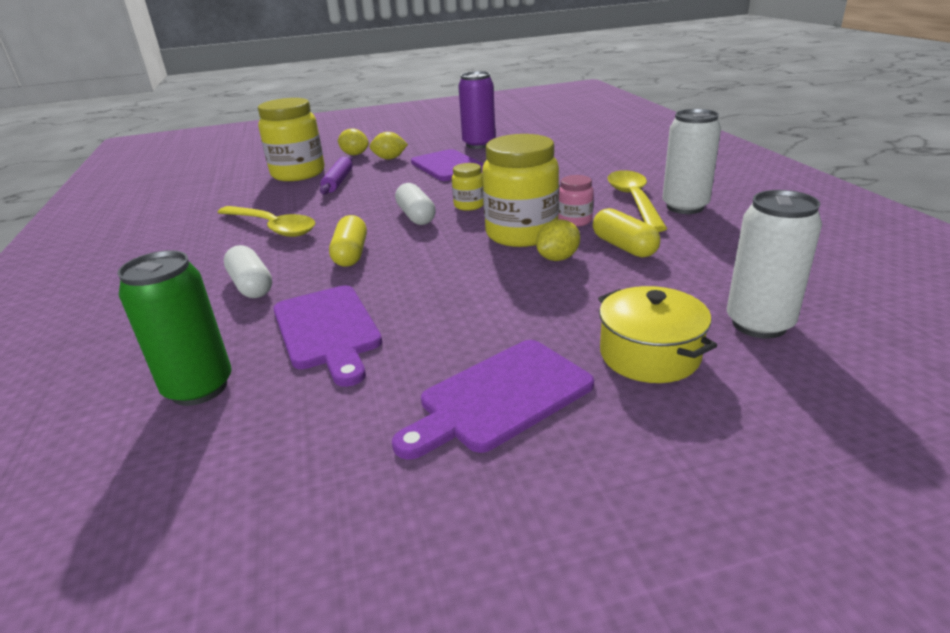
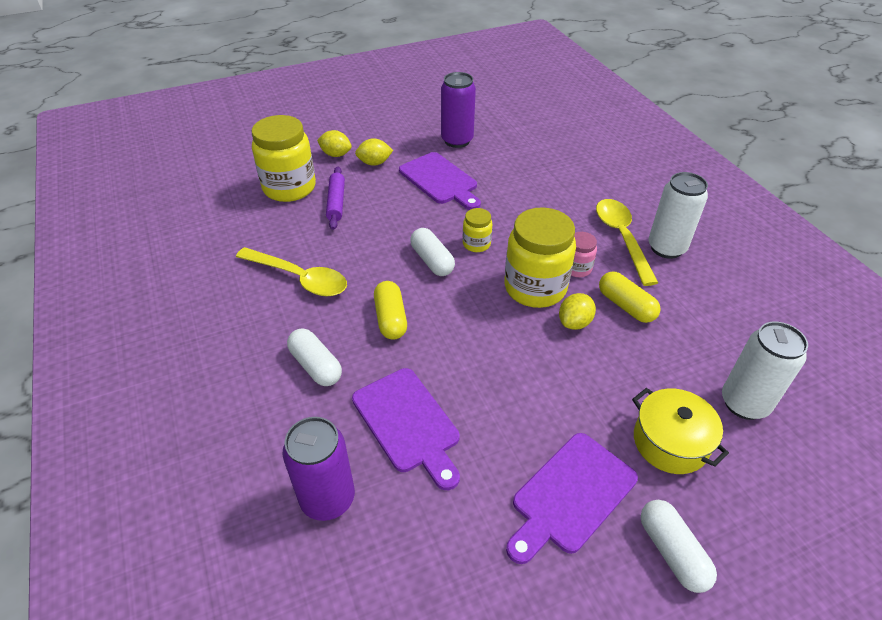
camera: 10 degrees left, 15 degrees up
green can [117,250,232,406] -> purple can [283,417,355,521]
none -> white capsule [641,500,717,593]

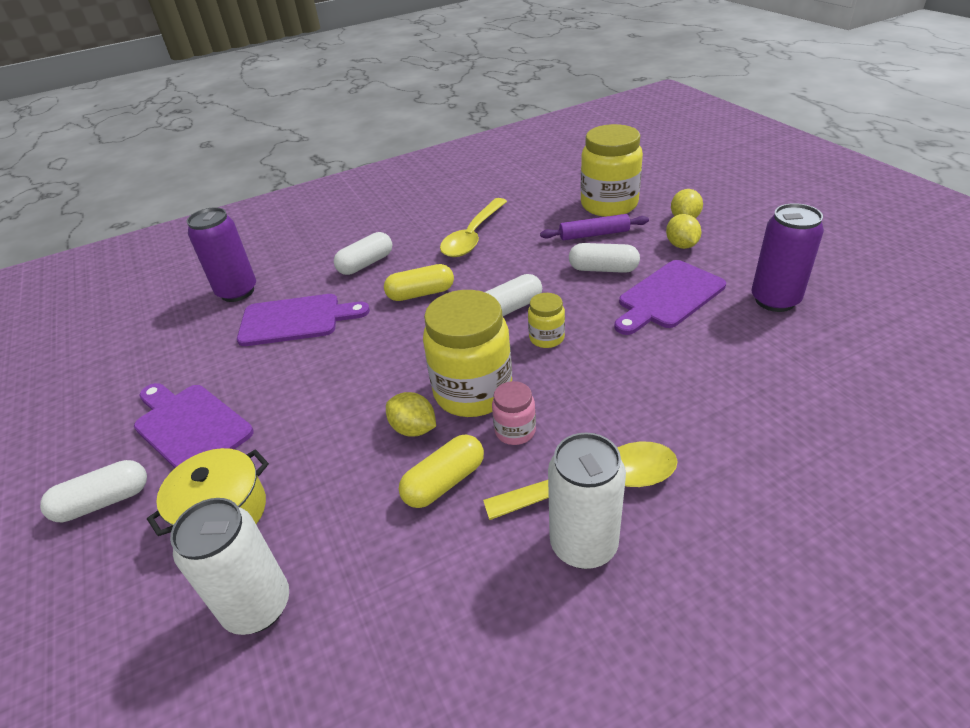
camera: 90 degrees right, 5 degrees down
purple cutting board [352,368,460,490] -> purple cutting board turned 150 degrees counterclockwise [237,294,370,346]
none -> white capsule [569,243,640,273]

